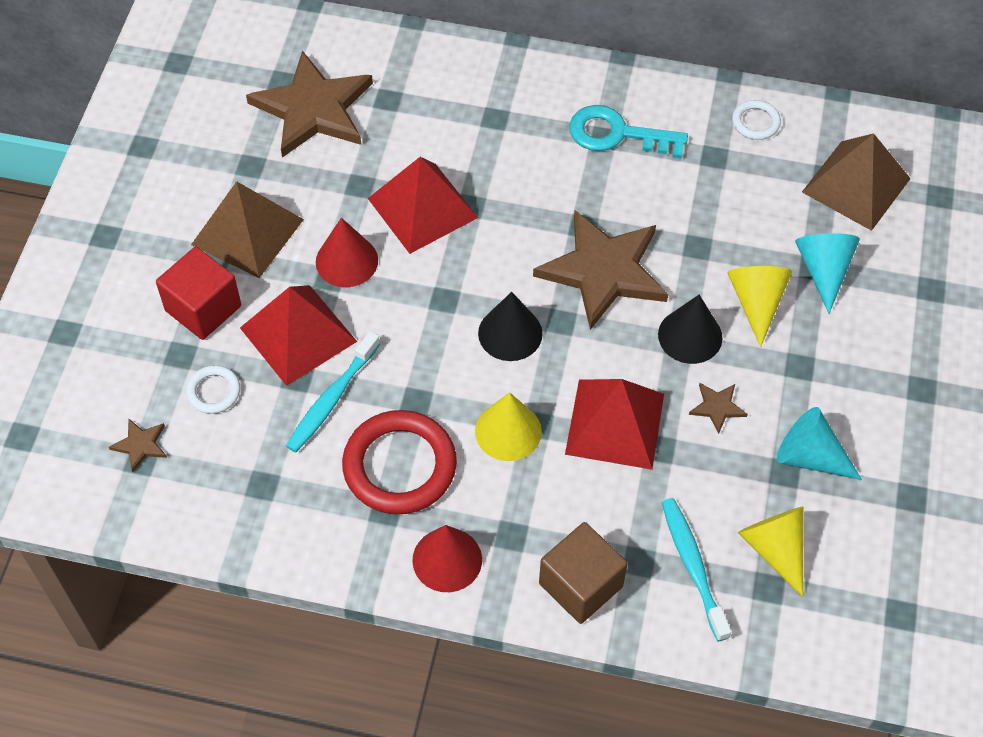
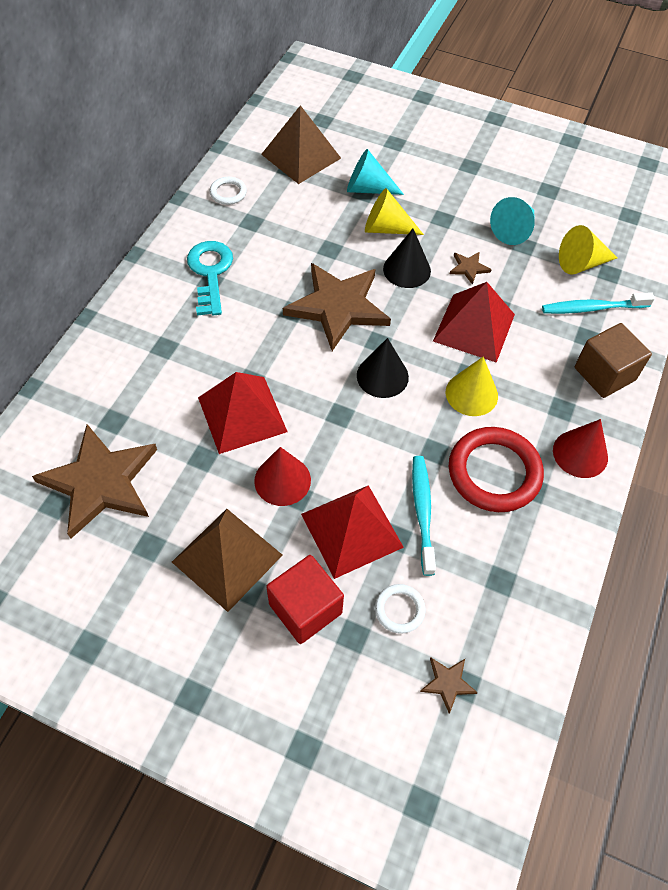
camera: 80 degrees left, 0 degrees up
turquoise toothbrush [286,331,380,453] -> turquoise toothbrush turned 135 degrees counterclockwise [412,456,436,576]
turquoise key [569,105,688,159] -> turquoise key turned 150 degrees clockwise [187,241,233,315]

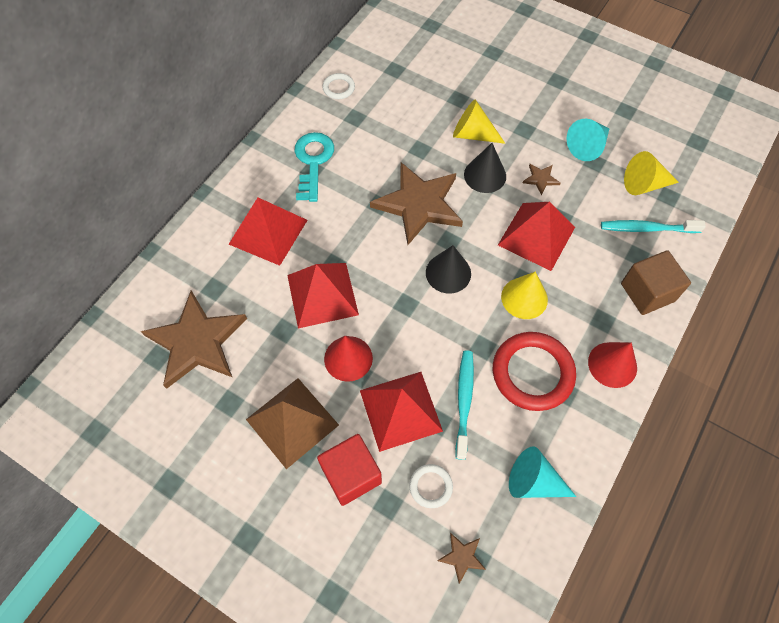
camera: 10 degrees right, 5 degrees up
brown pyramid [261,105,341,184] -> none
turquoise cone [347,149,404,195] -> turquoise cone moved to [509,446,576,498]
none -> red pyramid [229,198,307,266]

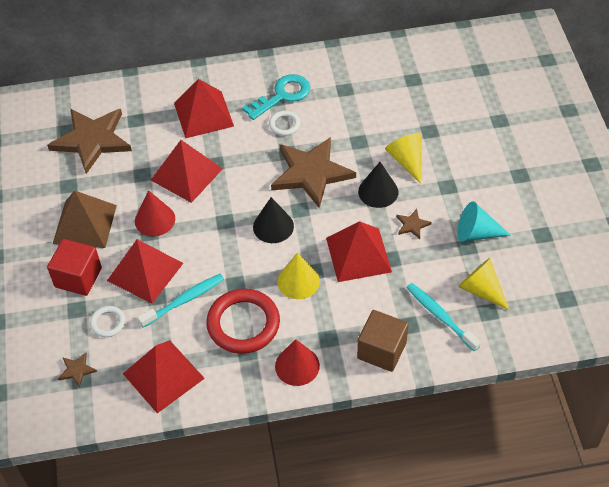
camera: 50 degrees right, 10 degrees down
white ring [322,73,355,99] -> white ring moved to [269,111,300,136]
turquoise cone [509,446,576,498] -> red pyramid [123,340,205,413]

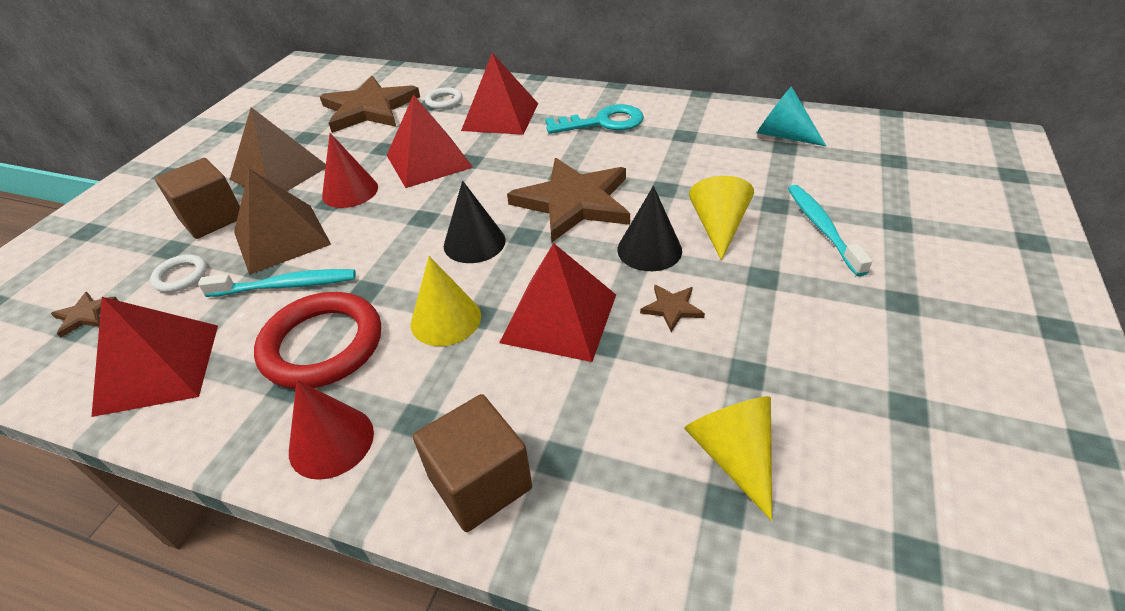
camera: 30 degrees right, 10 degrees down
red cube [47,239,102,296] -> brown cube [155,158,240,239]
red pyramid [107,239,183,304] -> brown pyramid [234,169,331,275]
white ring [269,111,300,136] -> white ring moved to [425,87,462,109]
turquoise toothbrush [407,283,481,351] -> turquoise toothbrush moved to [788,185,872,277]
turquoise cone [458,201,511,242] -> turquoise cone moved to [757,86,826,146]

